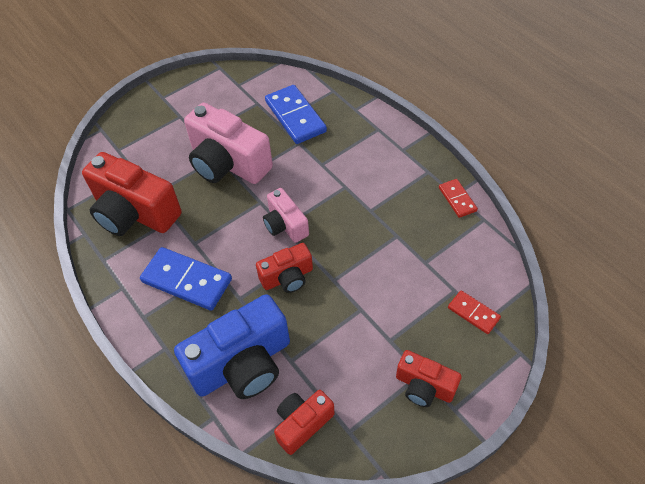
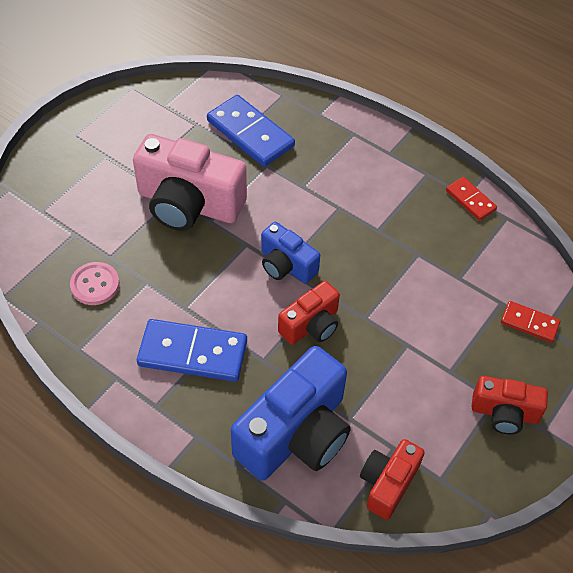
camera: 20 degrees left, 0 degrees up
red camera [82,152,182,236] -> pink button [70,262,120,305]
pink camera [263,188,309,243] -> blue camera [261,222,320,284]

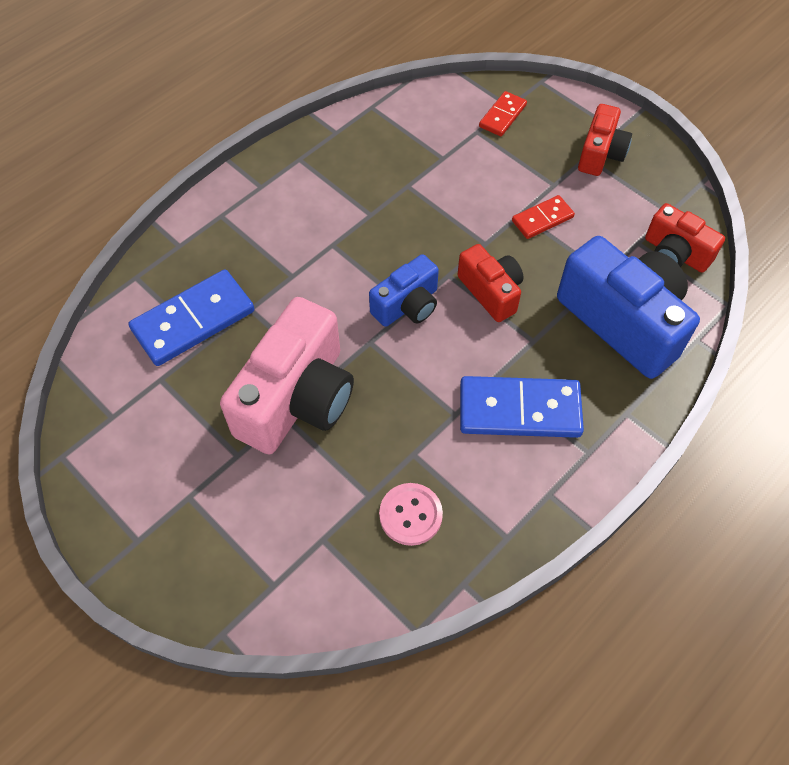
camera: 80 degrees left, 5 degrees up
blue domino [137,319,247,382] -> blue domino turned 75 degrees clockwise [460,376,584,438]
red domino [446,177,497,221] -> red domino moved to [512,195,575,239]

